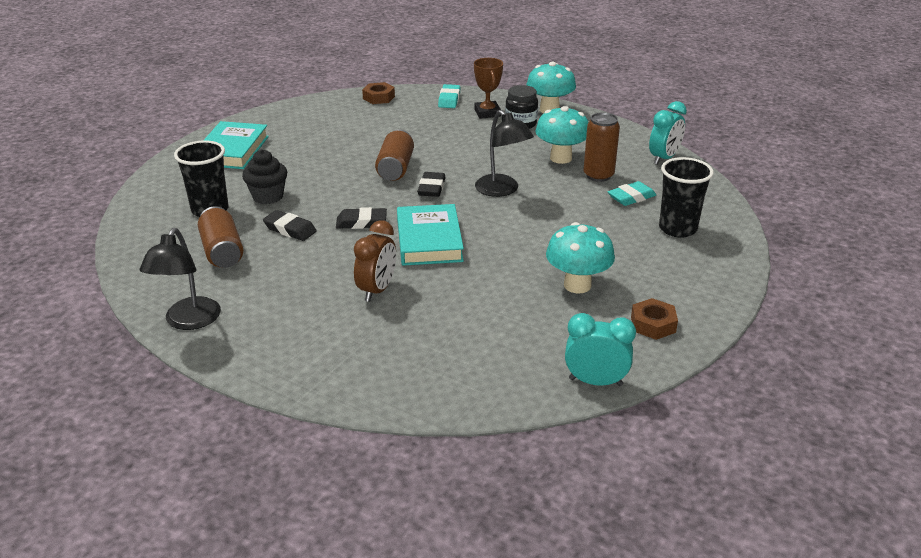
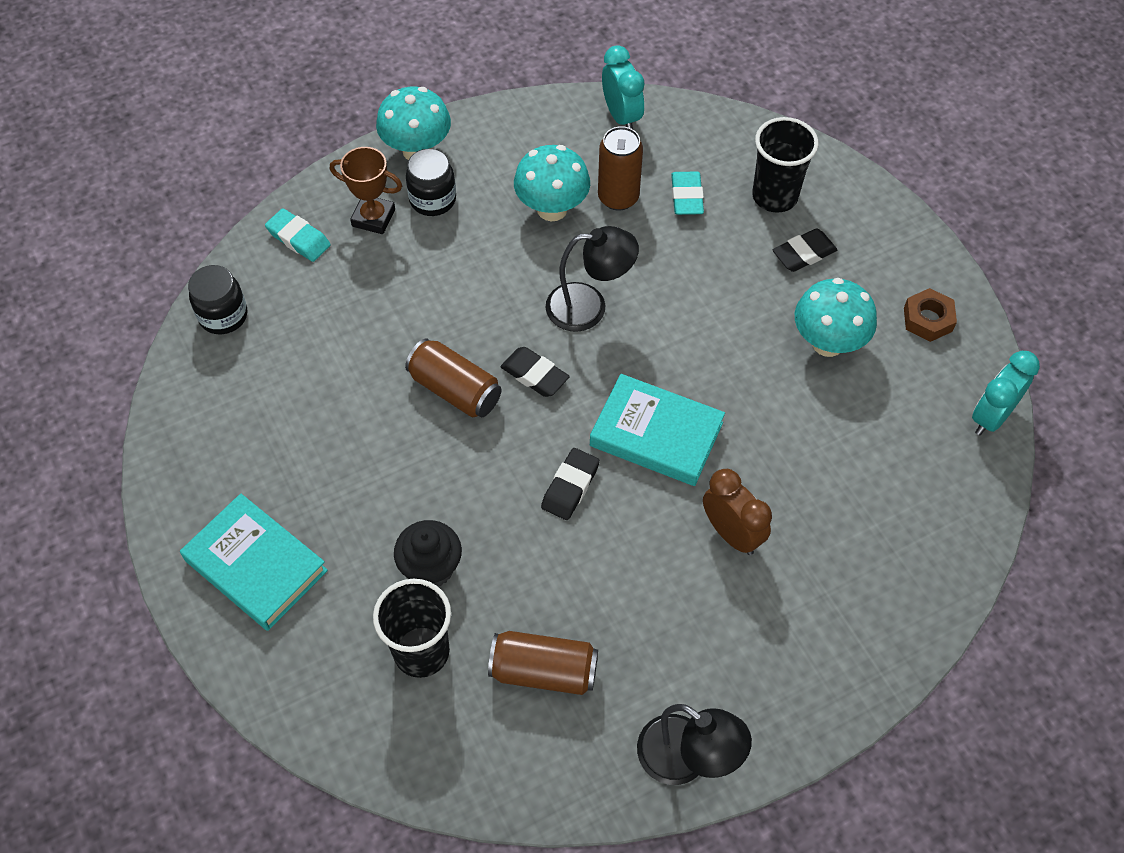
camera: 60 degrees left, 25 degrees up
black eraser [263,210,317,241] -> black eraser moved to [773,228,837,272]
brown nut [362,82,395,104] -> black jar [188,265,247,334]

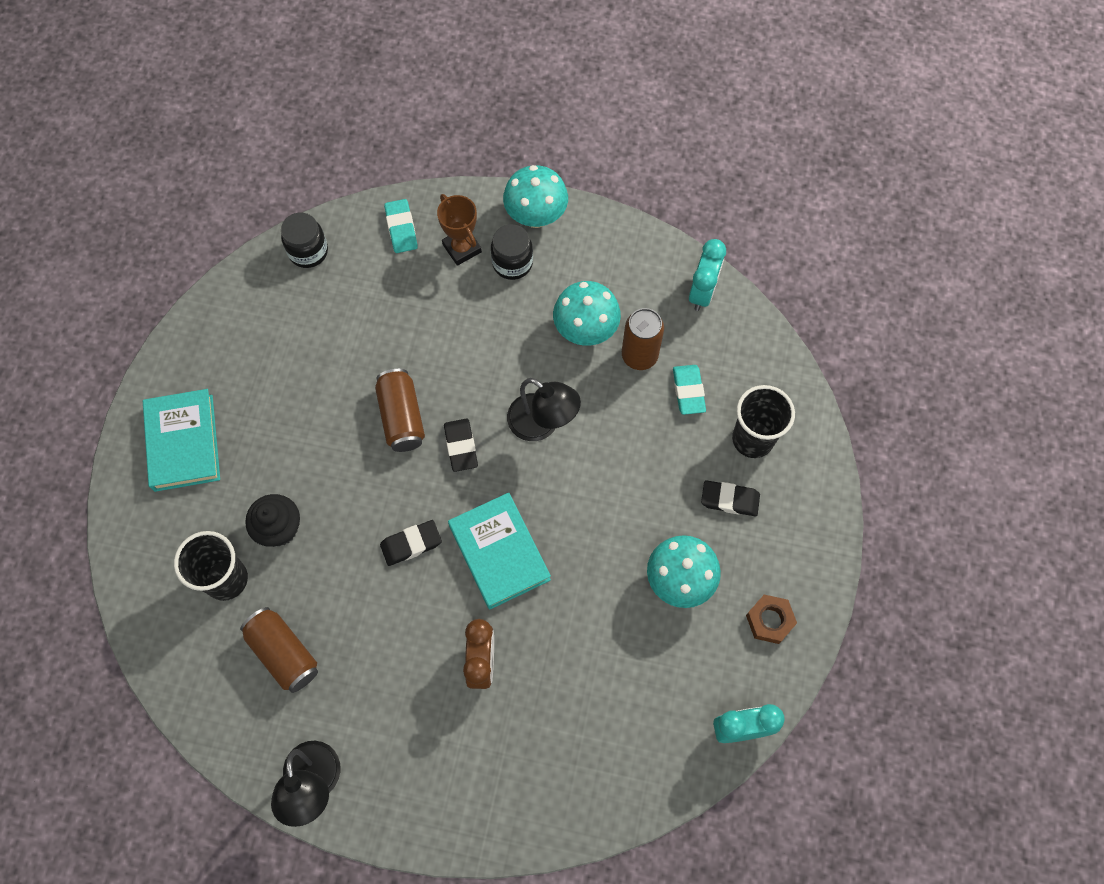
camera: 40 degrees right, 10 degrees up
turquoise eraser [671,172,704,215] -> turquoise eraser turned 45 degrees counterclockwise [673,365,706,415]

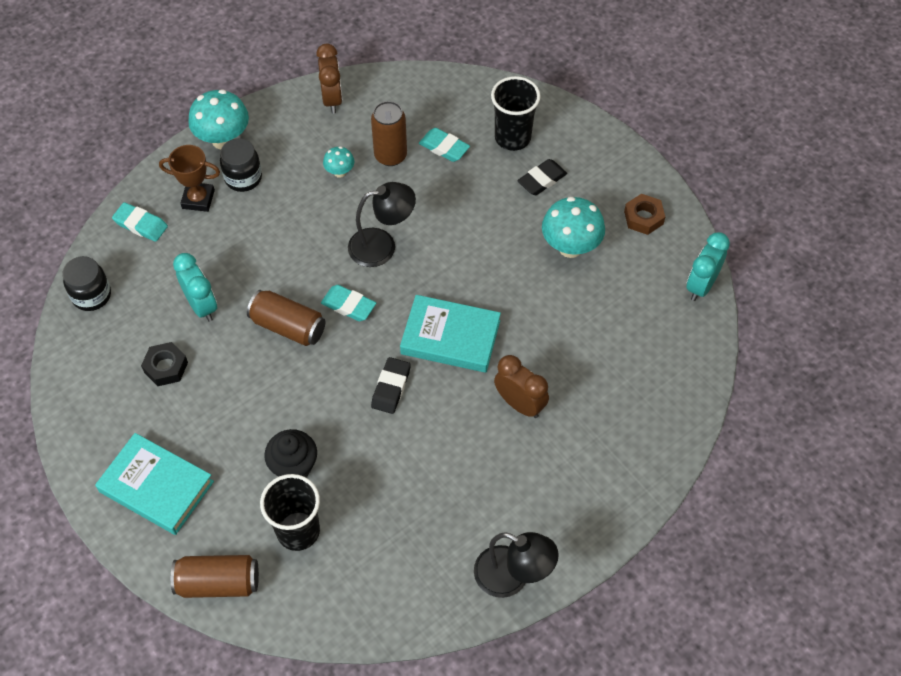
camera: 50 degrees left, 10 degrees down
brown can [240,607,318,693] -> brown can moved to [171,555,259,598]
black eraser [444,418,478,472] -> turquoise eraser [321,285,376,321]
turquoise mushroom [553,281,621,346] -> turquoise mushroom [323,146,354,178], size x0.52
turquoise clock [689,239,726,311] -> turquoise clock moved to [173,253,217,322]
none -> black nut [141,342,188,386]
none -> brown clock [316,44,342,114]

